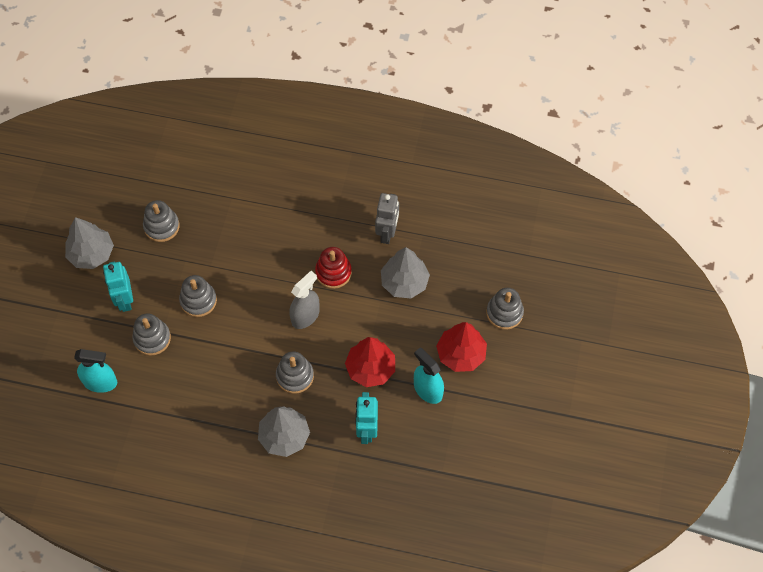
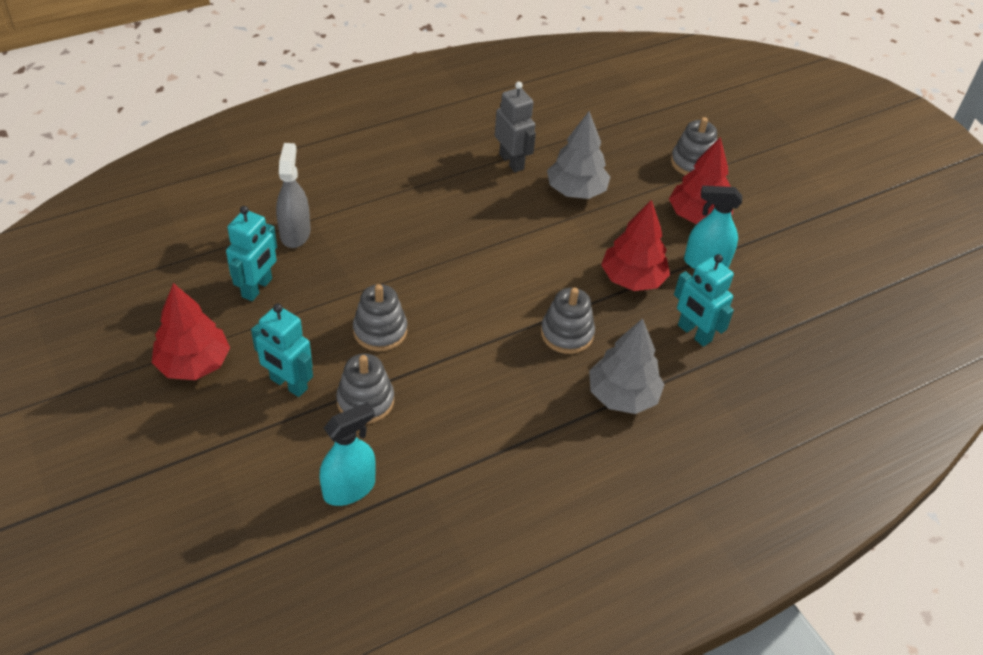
camera: 45 degrees left, 15 degrees down
grey tree [65,217,114,269] -> red tree [152,283,230,380]
grey stacking toy [143,200,179,242] -> turquoise robot [226,206,277,301]
grey spray bottle [289,271,320,329] -> grey spray bottle moved to [276,143,310,248]
red stacking toy [315,247,352,289] -> none

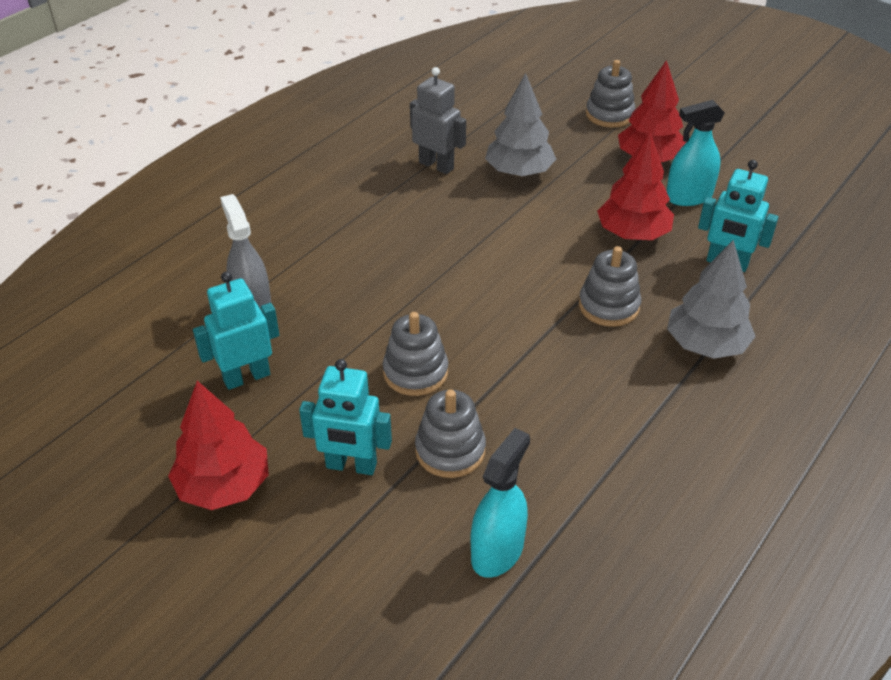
camera: 20 degrees left, 5 degrees down
turquoise robot [226,206,277,301] -> turquoise robot turned 120 degrees counterclockwise [193,272,279,390]

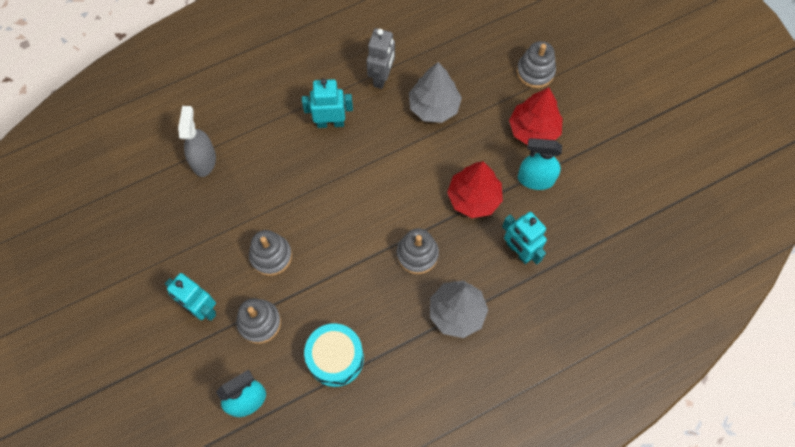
camera: 25 degrees right, 25 degrees up
red tree [168,381,269,510] -> none
turquoise robot [193,272,279,390] -> turquoise robot moved to [302,78,353,128]
grey robot [410,67,466,174] -> grey robot turned 45 degrees clockwise [366,28,395,89]
none -> turquoise drum [304,323,364,387]

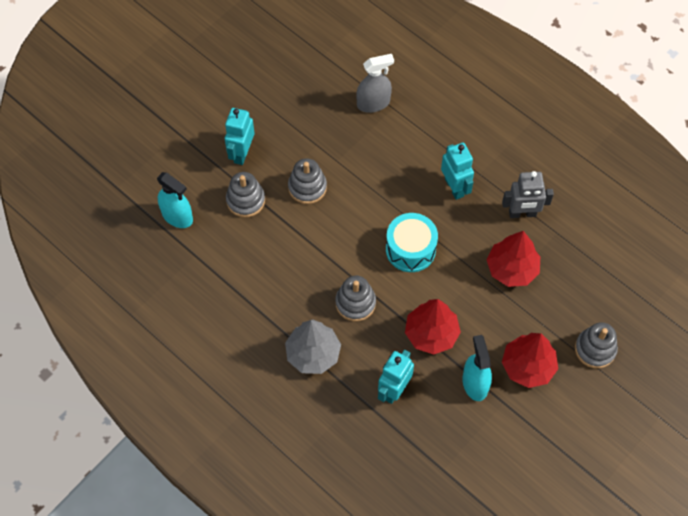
camera: 70 degrees right, 5 degrees down
turquoise drum [304,323,364,387] -> turquoise drum moved to [386,213,438,272]
grey tree [409,62,462,123] -> red tree [487,231,540,287]

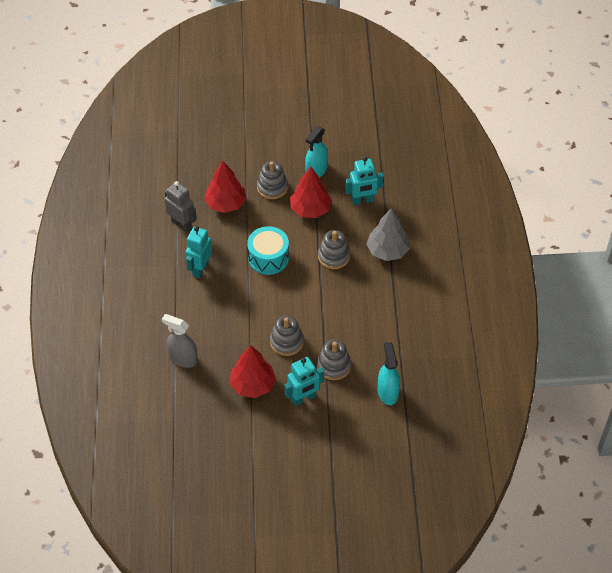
camera: 135 degrees left, 10 degrees down
red tree [502,333,558,388] -> red tree moved to [230,345,276,398]
grey stacking toy [575,322,618,369] -> grey stacking toy moved to [257,161,288,199]

